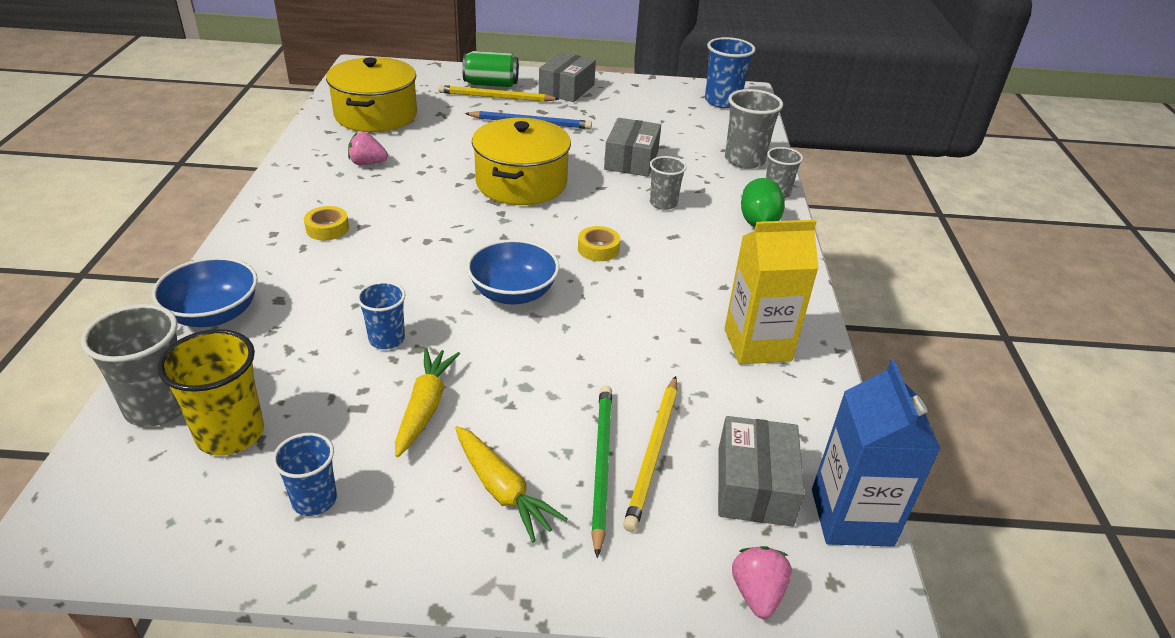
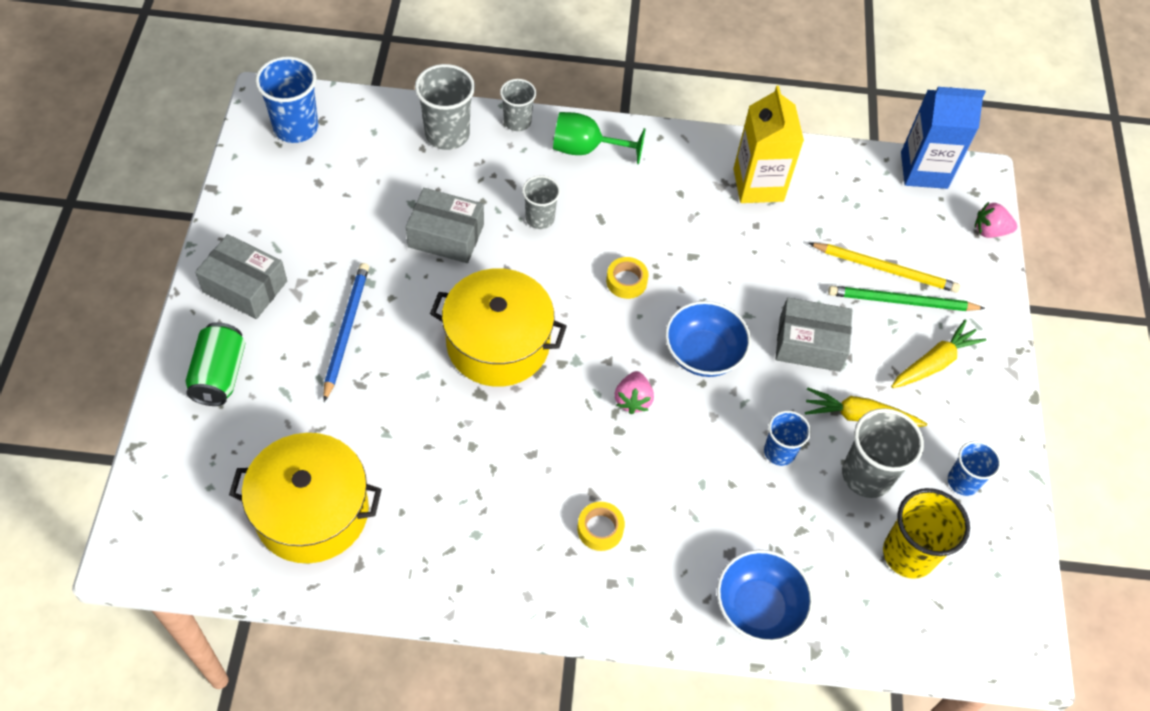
camera: 90 degrees left, 20 degrees up
grey cup [81,304,183,427] -> grey cup moved to [842,408,924,498]
pink strawberry [348,132,388,165] -> pink strawberry moved to [615,371,654,414]
yellow pencil [438,85,559,102] -> none
grey box [718,416,805,527] -> grey box moved to [775,298,852,372]

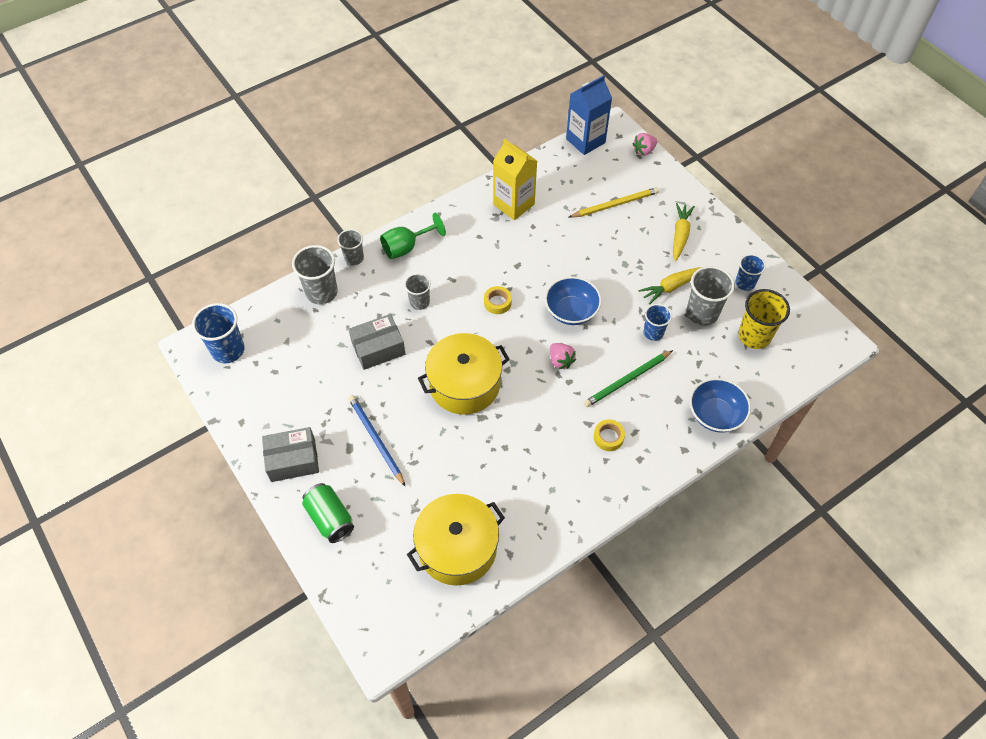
camera: 35 degrees left, 0 degrees up
grey box [775,298,852,372] -> none
green pencil [828,286,985,311] -> green pencil moved to [584,350,673,407]

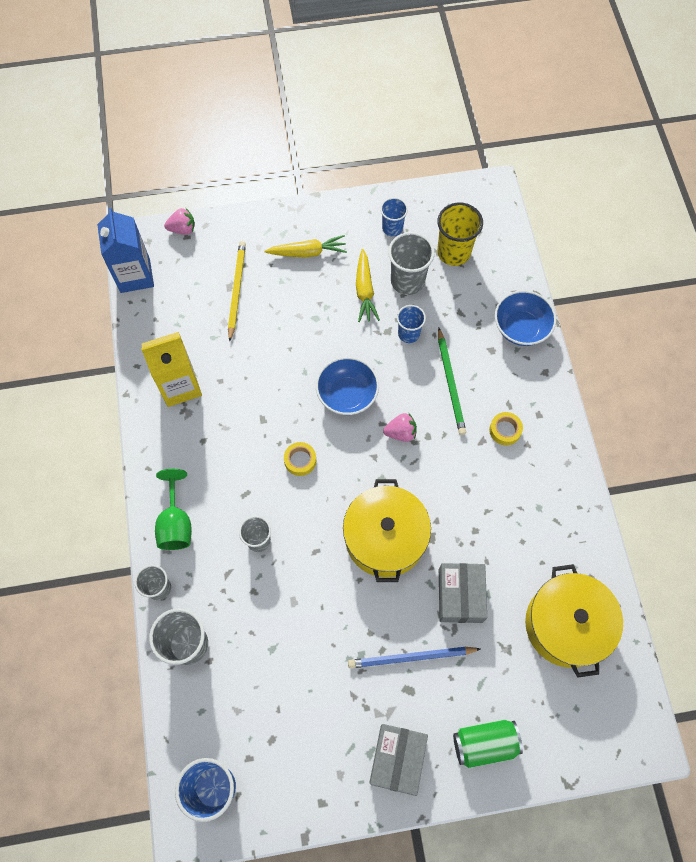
camera: 65 degrees left, 10 degrees up
grey box [348,314,406,370] -> grey box moved to [439,563,487,623]
pink strawberry [633,133,658,156] -> pink strawberry turned 90 degrees counterclockwise [164,207,195,235]
yellow carrot [673,203,695,261] -> yellow carrot turned 135 degrees clockwise [265,235,347,258]

